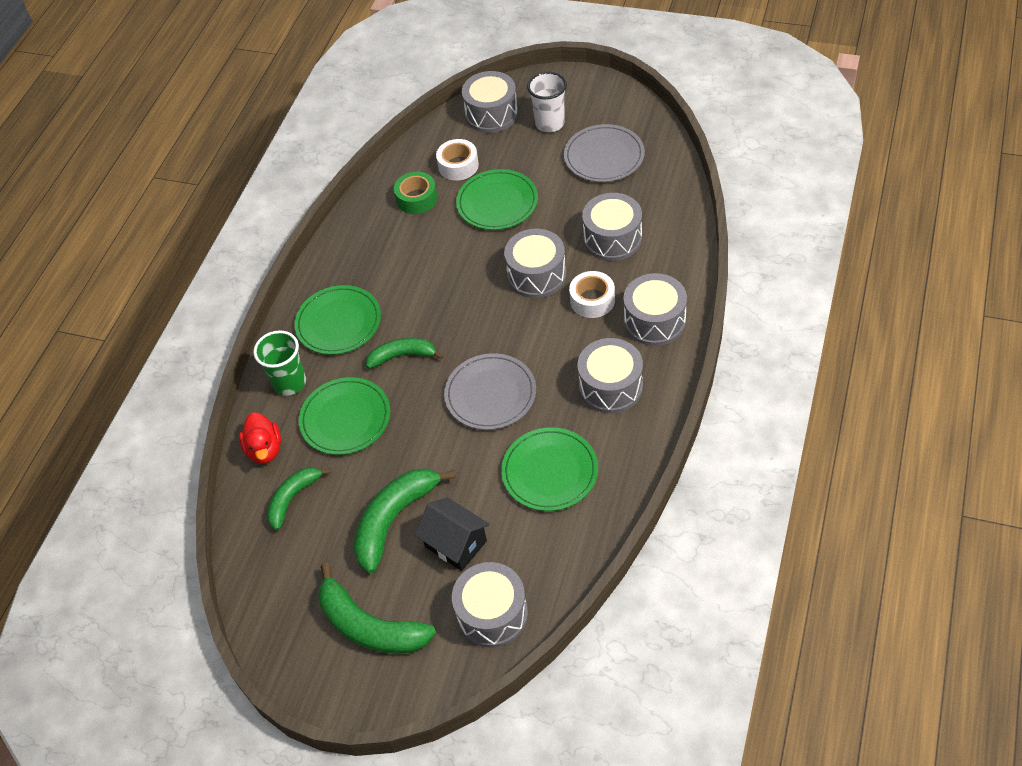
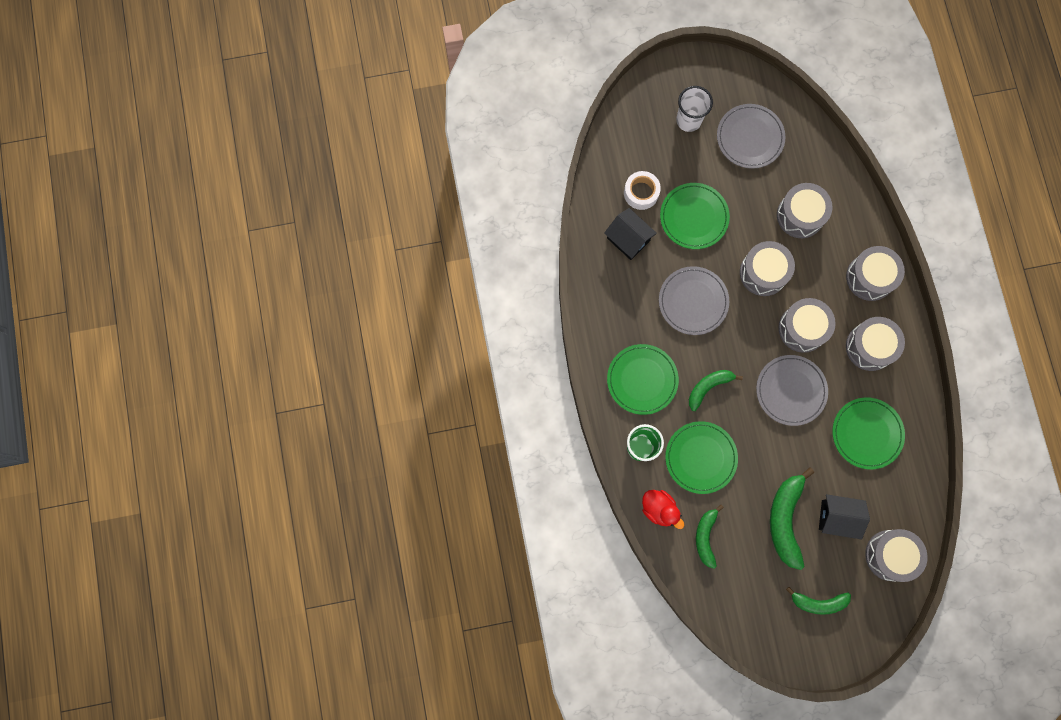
camera: 35 degrees left, 25 degrees up
green banana [318,563,436,654] -> green banana [786,587,851,615], size x0.62
green tape [394,172,437,214] -> black house [604,208,657,260]
grey drum [462,71,518,133] -> grey drum moved to [778,298,836,353]
white tape [569,271,615,318] -> none
none -> grey plate [659,266,729,335]

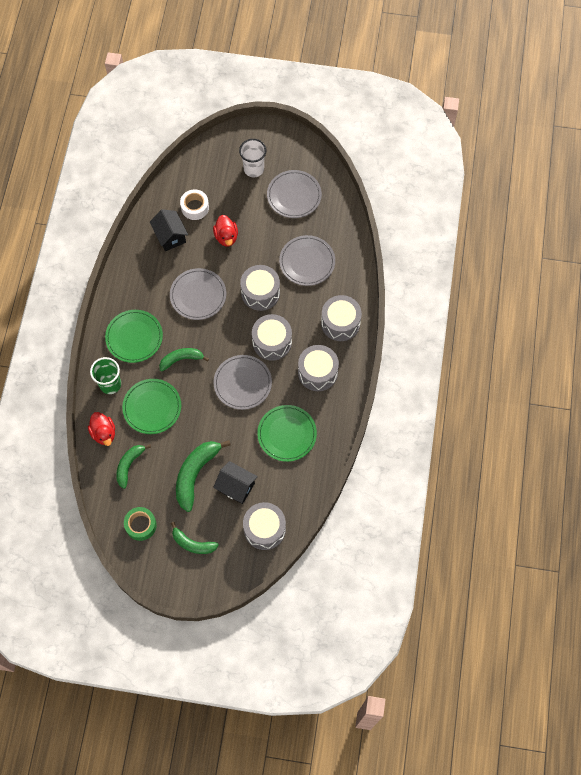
camera: 20 degrees right, 10 degrees down
green plate [660,183,730,249] -> red duck [213,215,238,247]
grey drum [777,183,832,238] -> grey plate [279,235,335,286]
none -> green tape [124,507,157,541]

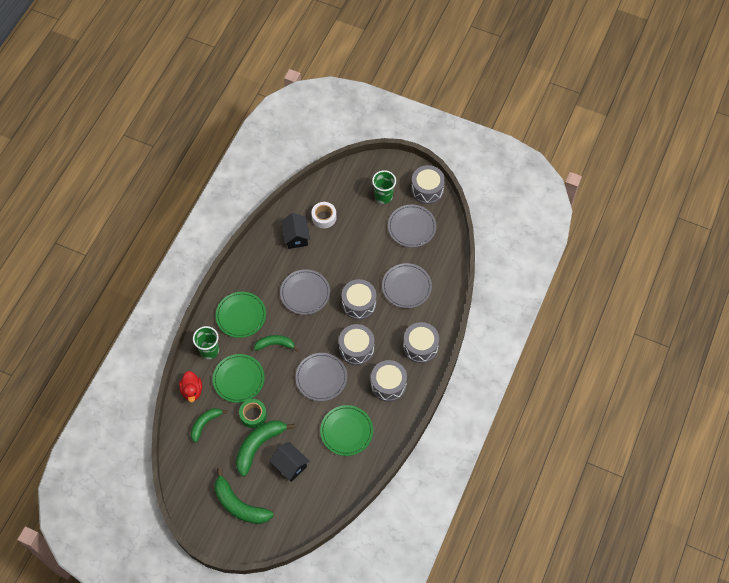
camera: 15 degrees right, 5 degrees down
green tape [124,507,157,541] -> green tape moved to [239,399,267,428]
green banana [171,522,219,554] -> green banana [215,468,274,524], size x1.60
red duck [213,215,238,247] -> none
white cup [239,139,267,177] -> green cup [372,170,396,204]
grey drum [243,502,286,550] -> grey drum moved to [411,165,445,204]

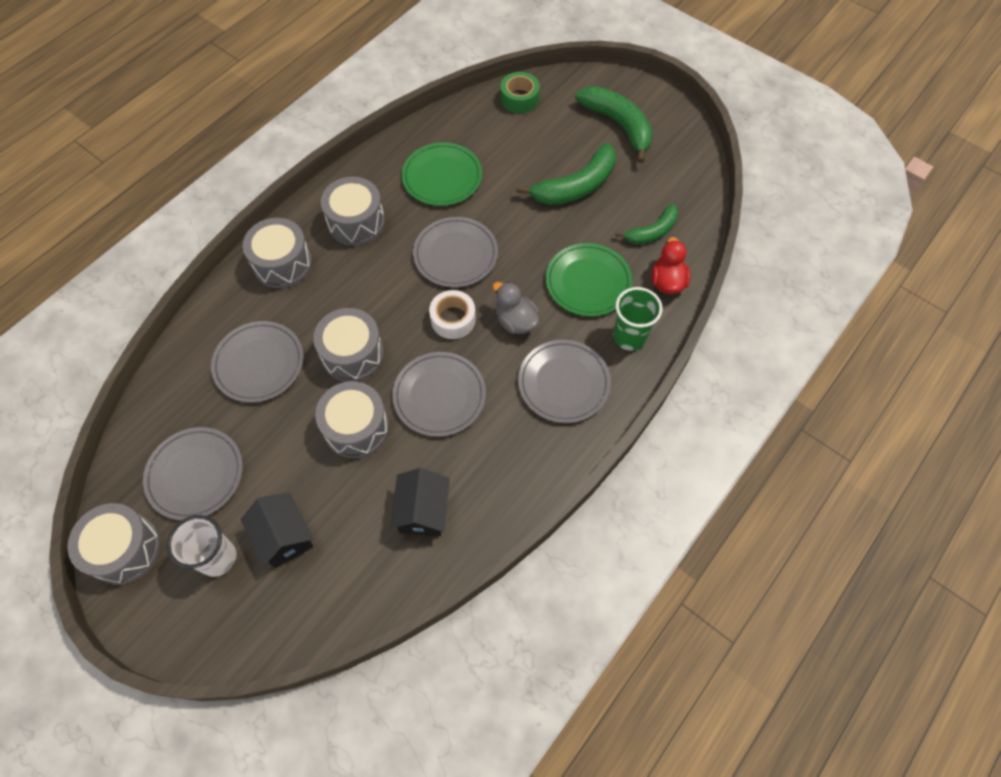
camera: 165 degrees left, 0 degrees up
green plate [216,292,266,338] -> grey plate [518,340,611,423]
green tape [239,399,267,428] -> green tape moved to [501,72,540,113]
green banana [254,335,298,352] -> grey duck [493,282,540,334]
black house [269,442,309,482] -> black house moved to [241,493,313,568]
white tape [311,202,336,228] -> white tape moved to [429,290,476,339]
grey drum [339,324,374,365] -> grey drum moved to [315,381,389,459]
green cup [372,170,396,204] -> white cup [167,515,236,577]

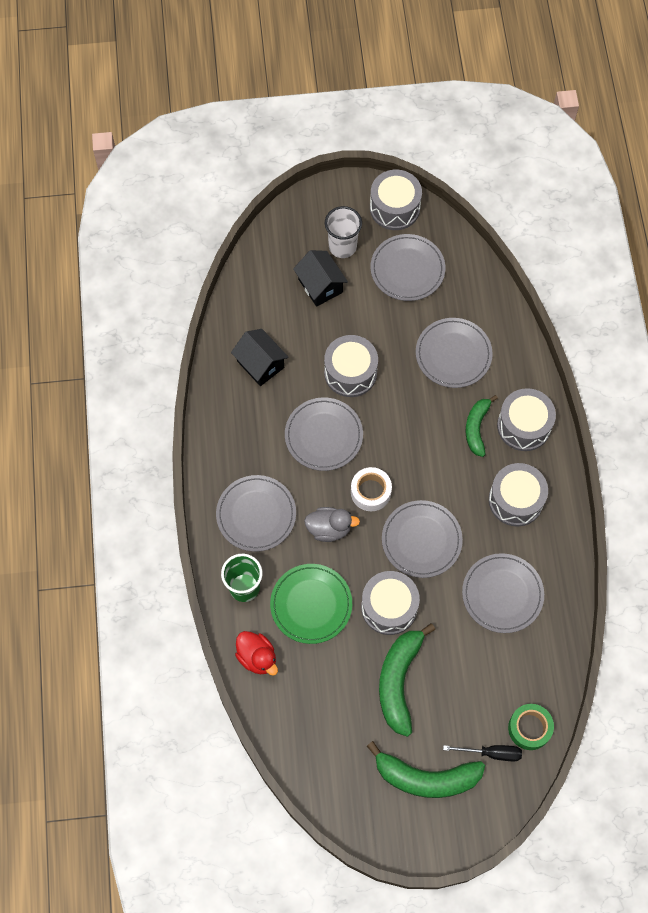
camera: 135 degrees right, 5 degrees up
black house [241,493,313,568] -> black house turned 45 degrees clockwise [293,250,348,307]
grey drum [313,308,384,382] -> grey drum moved to [361,571,420,635]
green plate [402,142,482,206] -> grey plate [462,553,544,633]
green banana [615,203,678,244] -> green banana moved to [465,395,498,457]
none -> black screwdriver [443,745,522,761]

